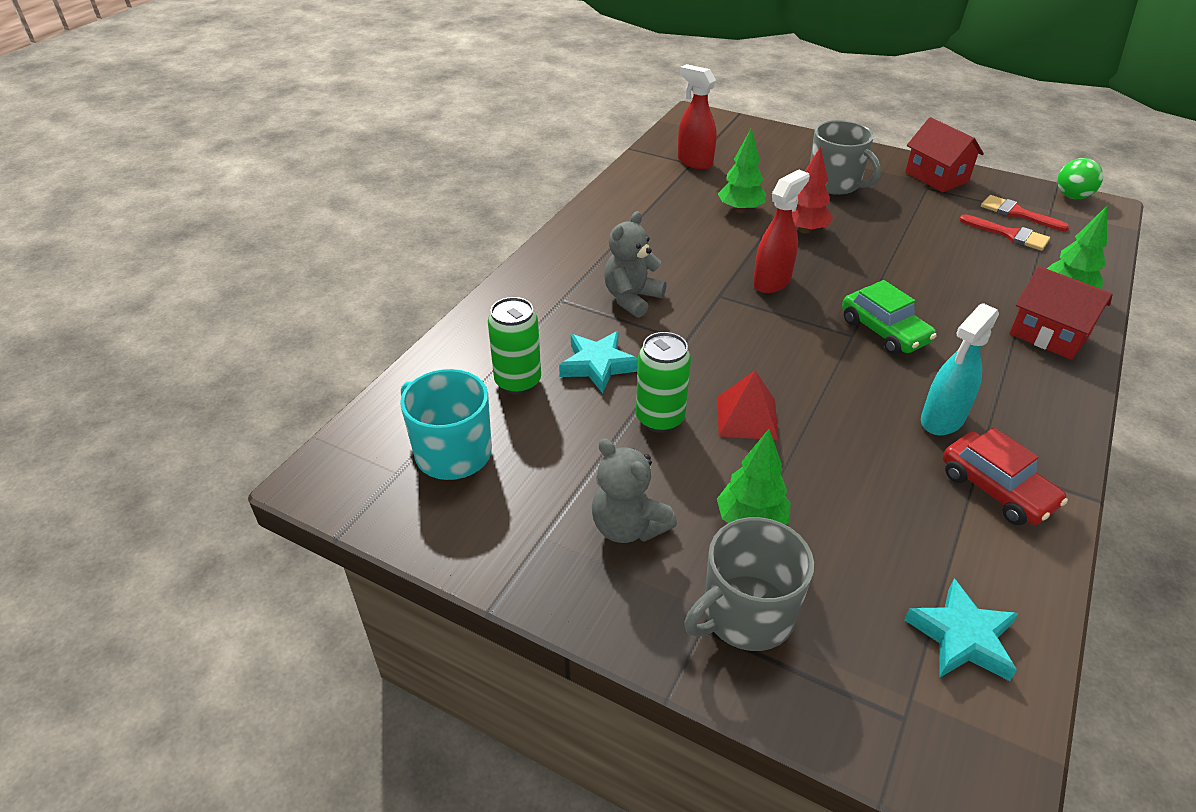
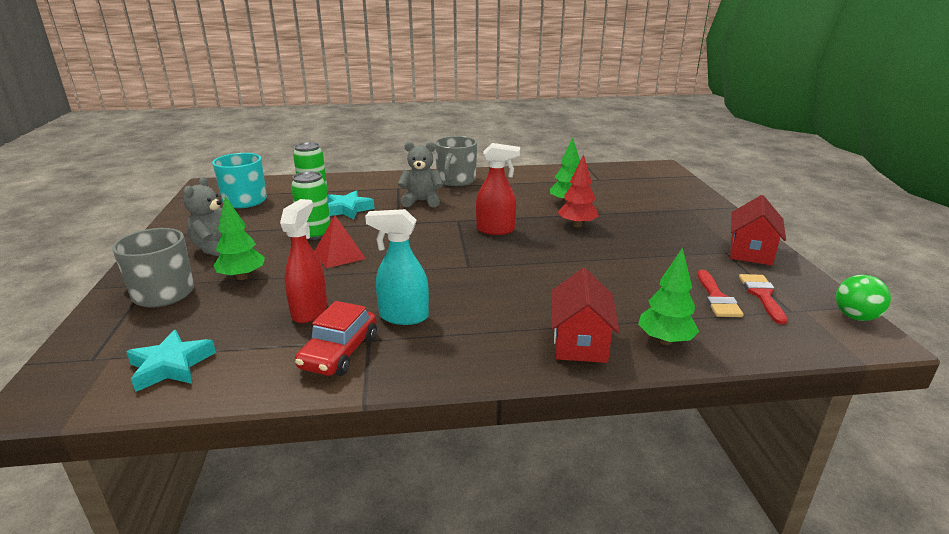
camera: 55 degrees right, 15 degrees down
red spray bottle [678,64,717,169] -> red spray bottle moved to [280,199,327,323]
grey mug [810,120,881,195] -> grey mug moved to [435,136,477,186]
green car [842,280,937,355] -> none

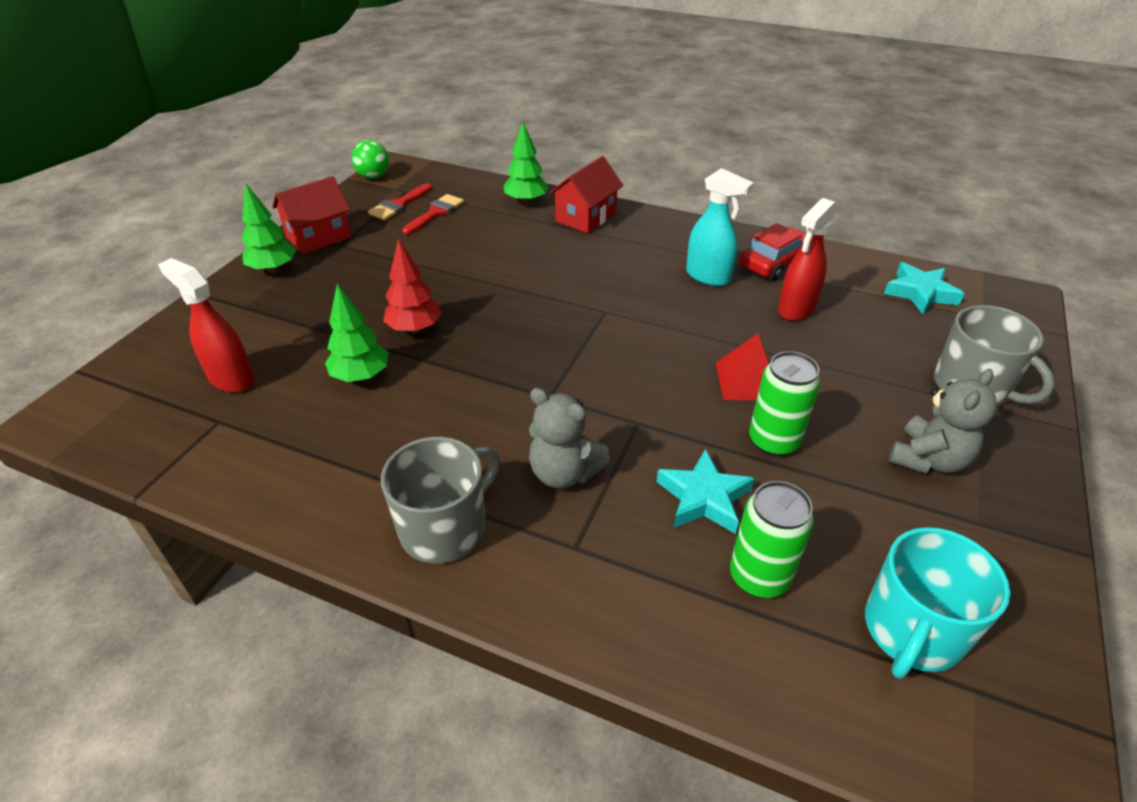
camera: 150 degrees left, 15 degrees up
green tree [213,196,265,280] -> green tree moved to [242,183,296,273]
red spray bottle [476,143,520,235] -> red spray bottle moved to [158,258,254,393]

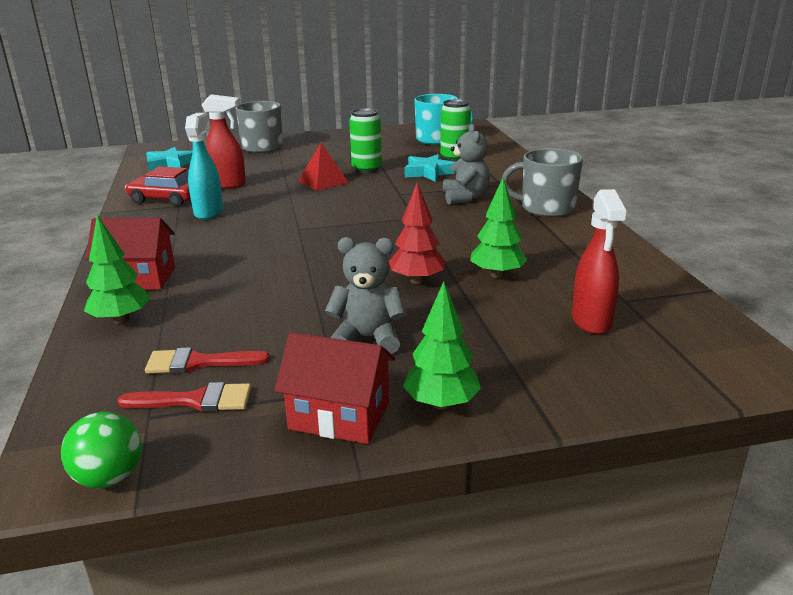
camera: 125 degrees left, 15 degrees down
grey teddy bear [889,369,997,473] -> grey teddy bear moved to [325,237,406,354]

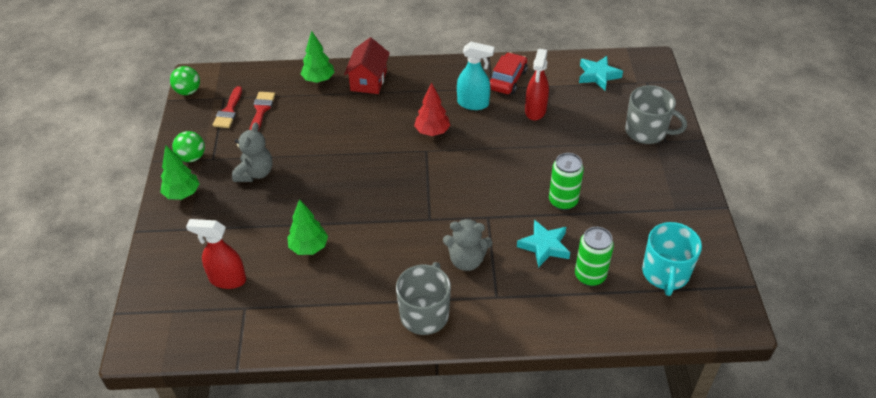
camera: 100 degrees right, 20 degrees up
red house [275,332,395,444] -> green ball [172,131,205,162]
red pyramid [298,143,349,191] -> none
red tree [389,183,446,284] -> red tree moved to [414,82,451,136]

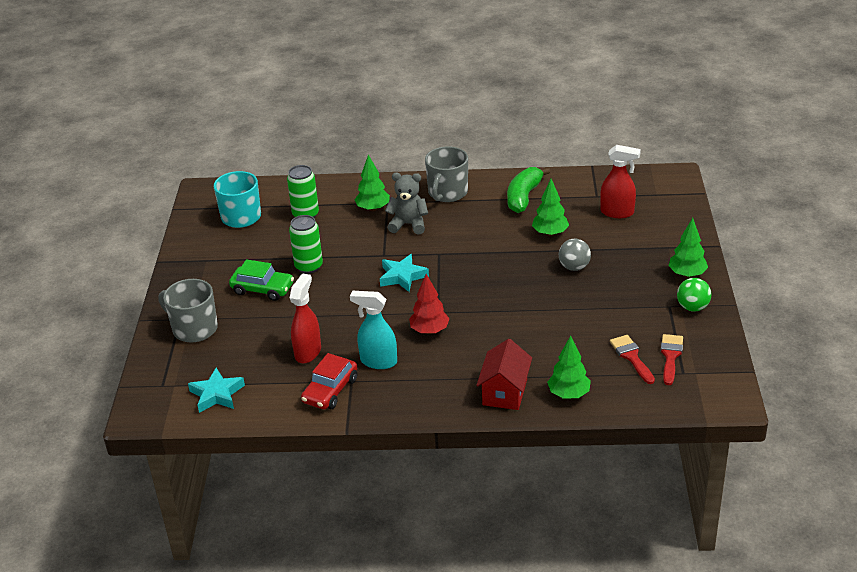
camera: 175 degrees left, 10 degrees down
green ball [170,66,200,95] -> none
grey teddy bear [232,122,273,182] -> none
red brush [249,92,275,131] -> red brush turned 150 degrees clockwise [610,335,655,384]
turquoise star [517,220,570,268] -> turquoise star moved to [380,254,429,292]
none -> green car [229,259,294,301]
none -> green tree [354,155,390,211]
none -> green banana [507,167,550,213]
none -> grey ball [559,239,591,271]

